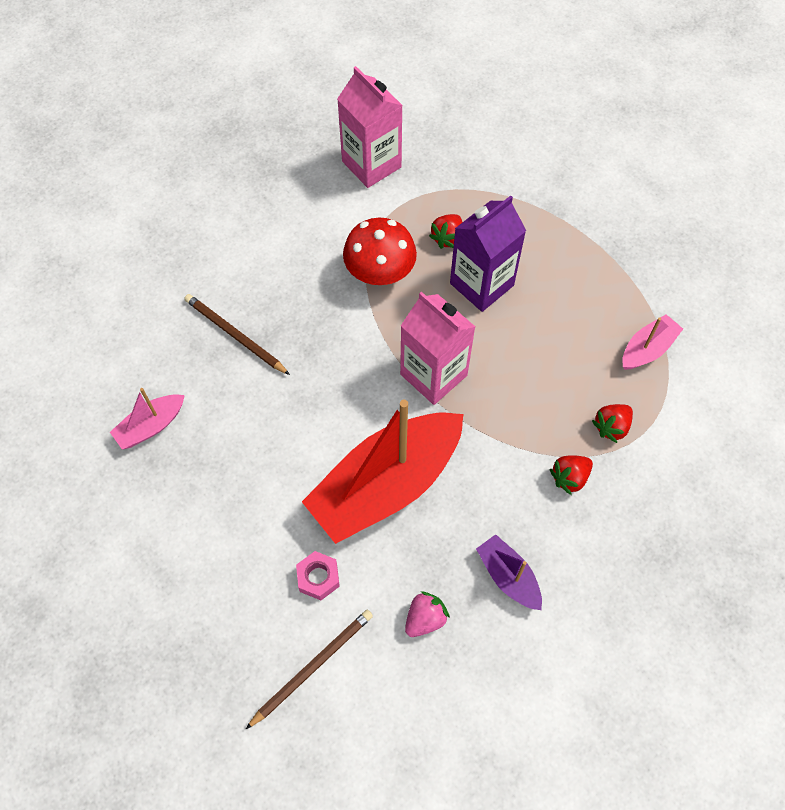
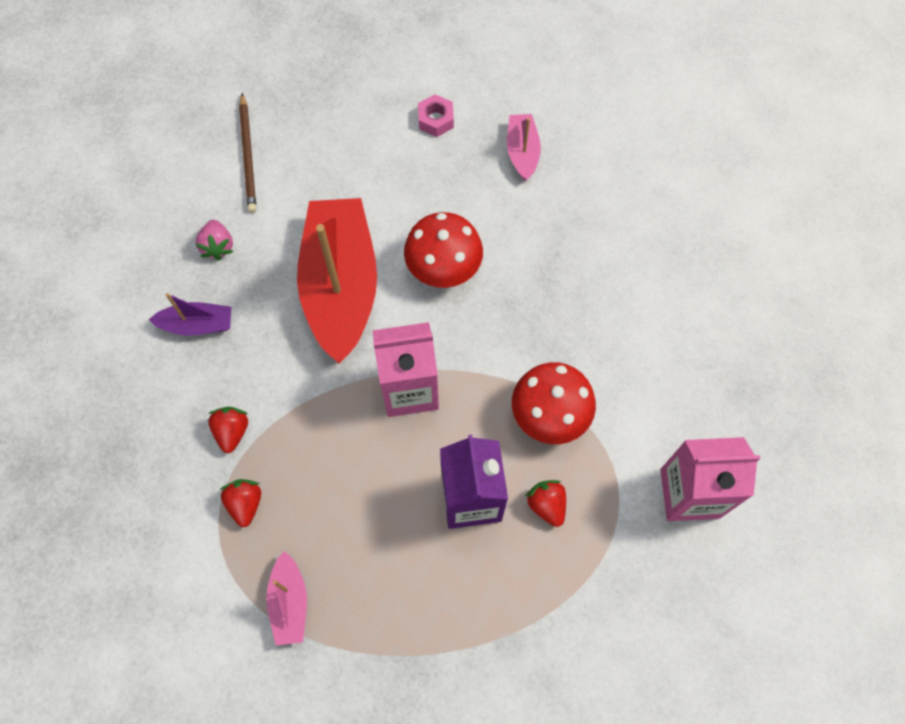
camera: 125 degrees right, 5 degrees up
brown pencil [184,294,290,375] -> none
pink nut [296,551,340,600] -> pink nut moved to [418,94,454,137]
none -> red mushroom [404,212,483,288]

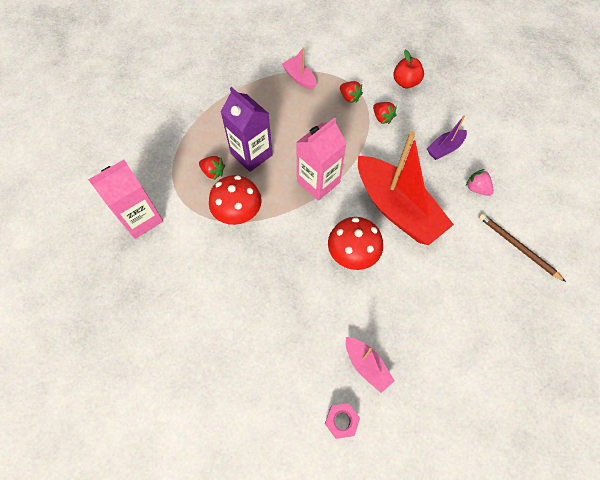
camera: 145 degrees right, 5 degrees down
pink nut [418,94,454,137] -> pink nut moved to [325,403,360,439]
none -> red apple [393,50,424,89]

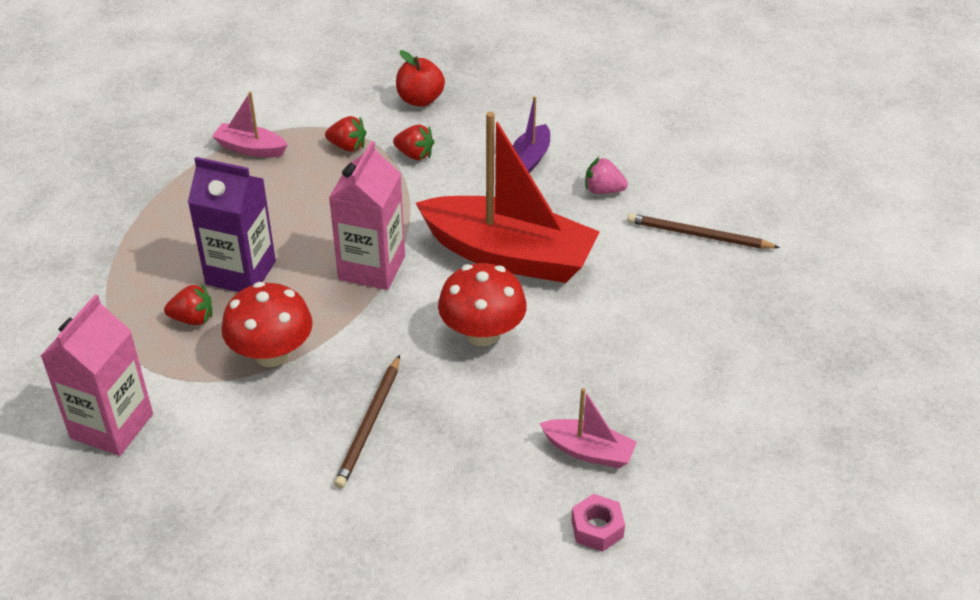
camera: 30 degrees left, 20 degrees down
none -> brown pencil [334,355,400,489]

